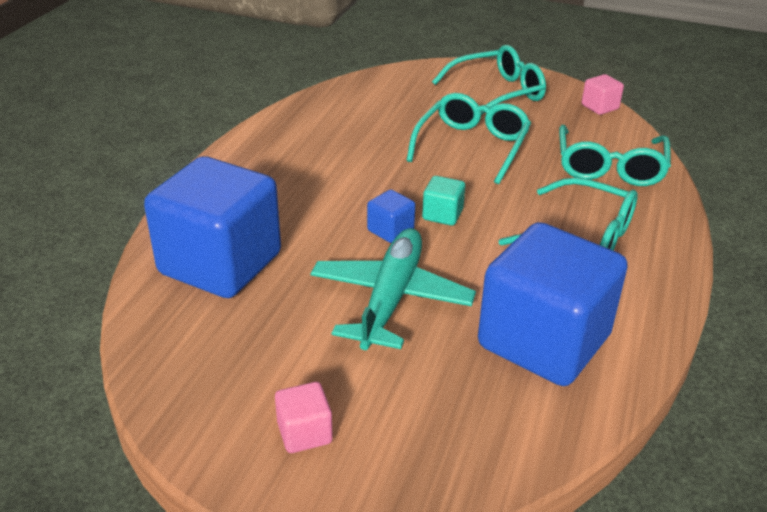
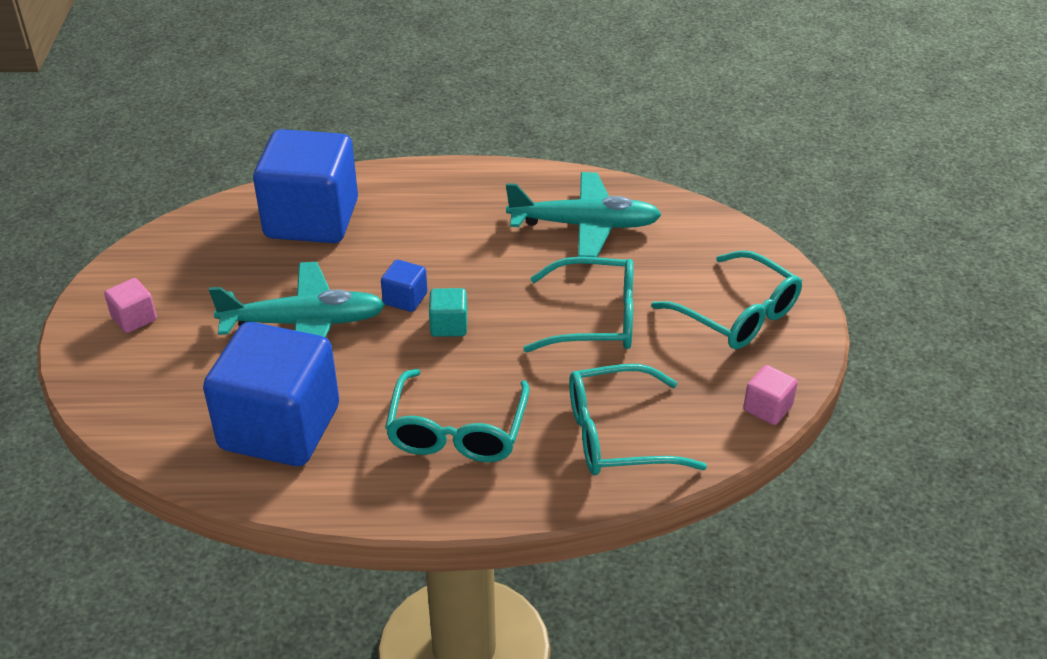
camera: 70 degrees right, 5 degrees up
none -> turquoise plane [506,172,662,257]

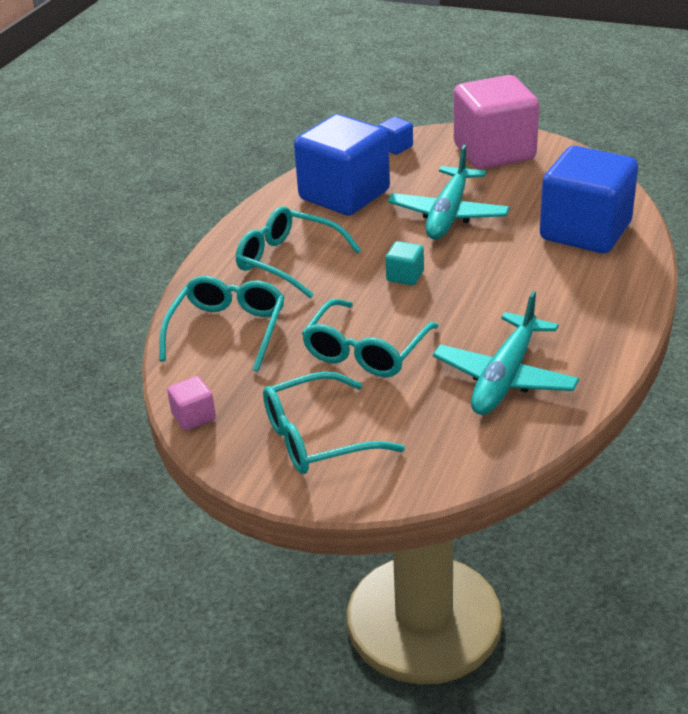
camera: 115 degrees right, 5 degrees down
pink cube [104,278,157,333] -> pink cube [454,75,539,169], size x2.48
blue cube [381,260,428,312] -> blue cube moved to [378,117,413,154]

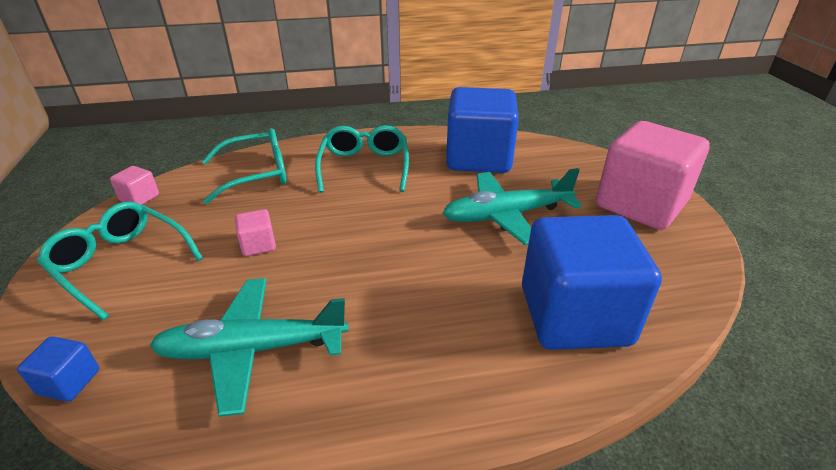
camera: 55 degrees right, 0 degrees up
turquoise glasses [302,299,439,377] -> pink cube [235,209,276,256]
blue cube [378,117,413,154] -> blue cube moved to [17,336,99,402]
turquoise cube [385,241,424,285] -> none

